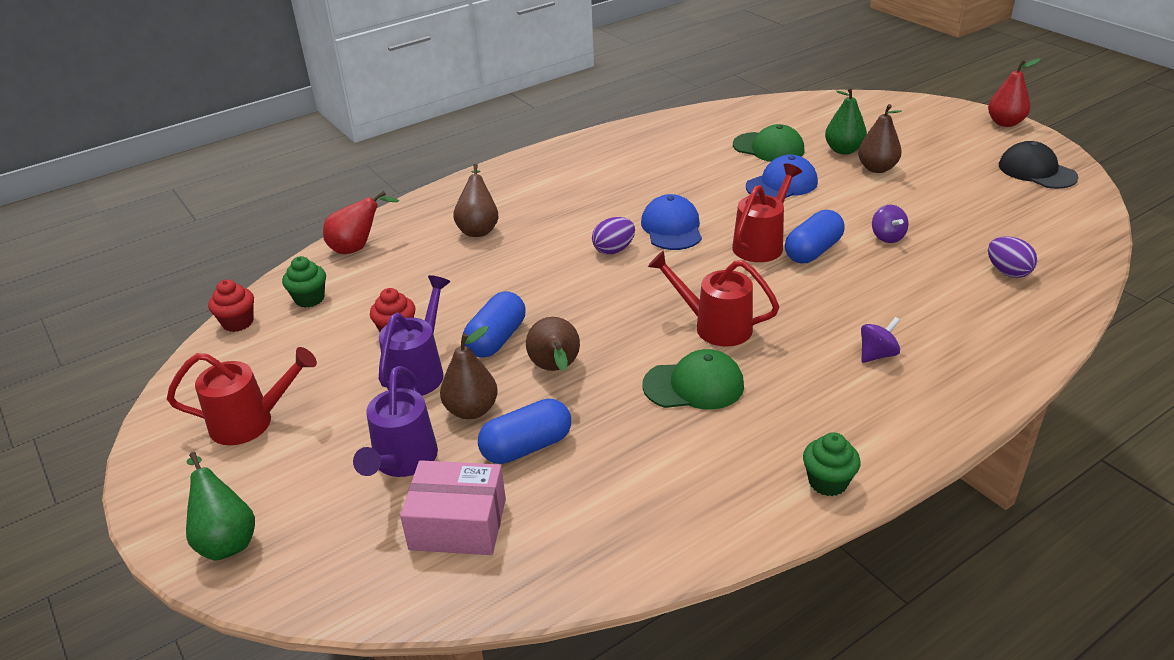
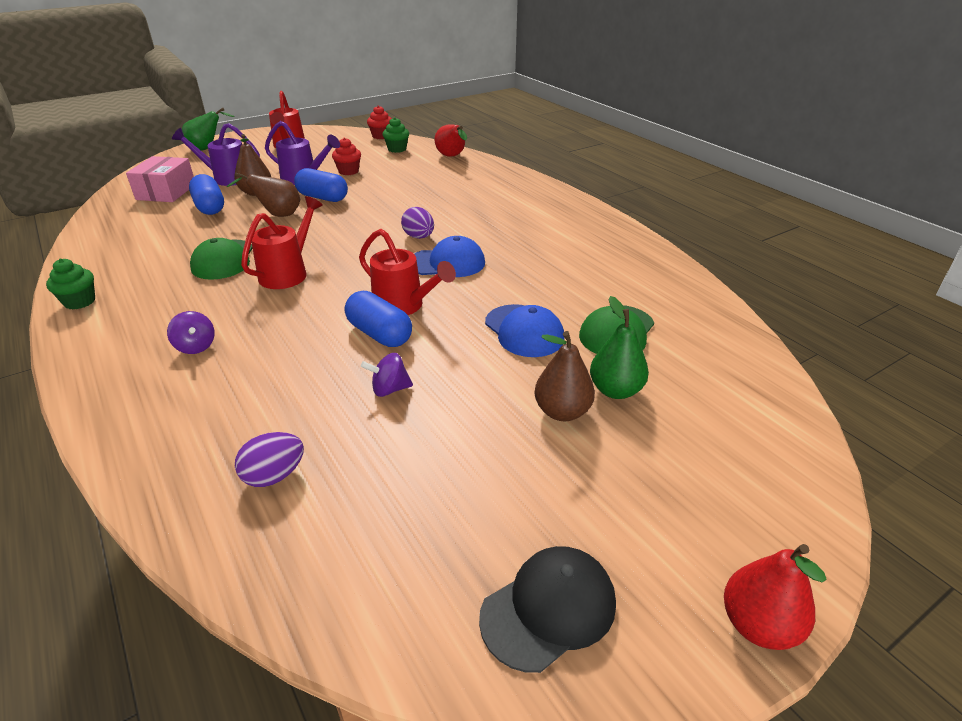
camera: 90 degrees right, 0 degrees up
brown pear [453,164,498,237] -> none

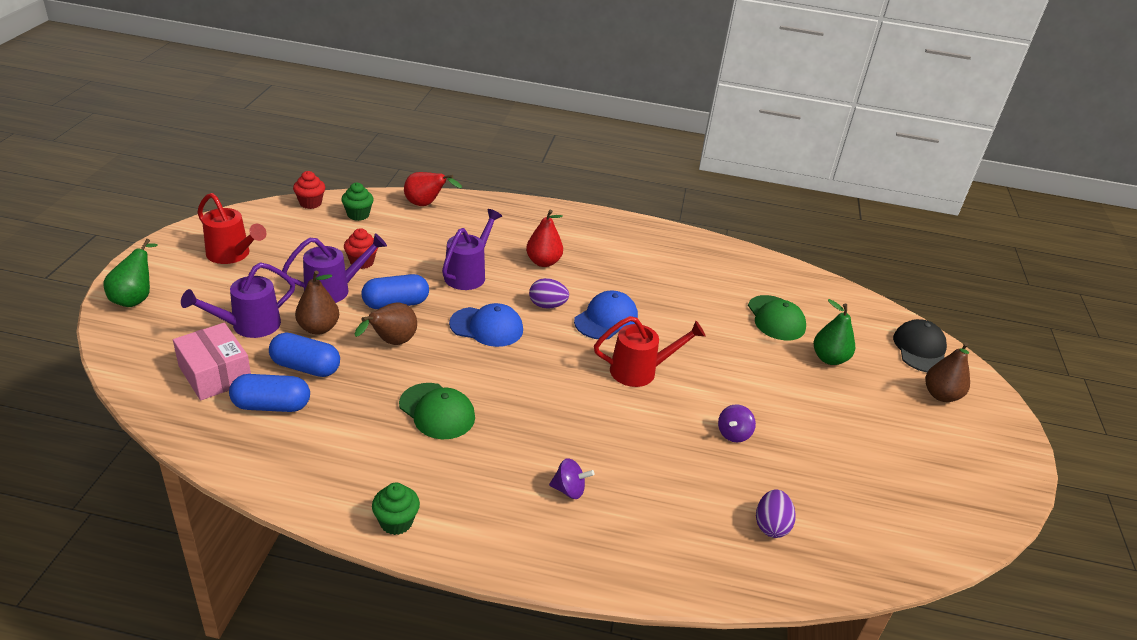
camera: 50 degrees left, 0 degrees up
red watering can [241,196,323,289] -> none
blue capsule [345,291,412,347] -> blue capsule moved to [229,374,310,412]
black cap [479,546,616,673] -> black cap moved to [893,319,947,373]
blue cap [485,304,564,357] -> blue cap moved to [449,303,523,347]
brown pear [535,331,595,421] -> brown pear moved to [925,342,970,402]
red pear [724,544,826,650] -> red pear moved to [526,210,563,267]
none -> purple watering can [442,209,502,290]

